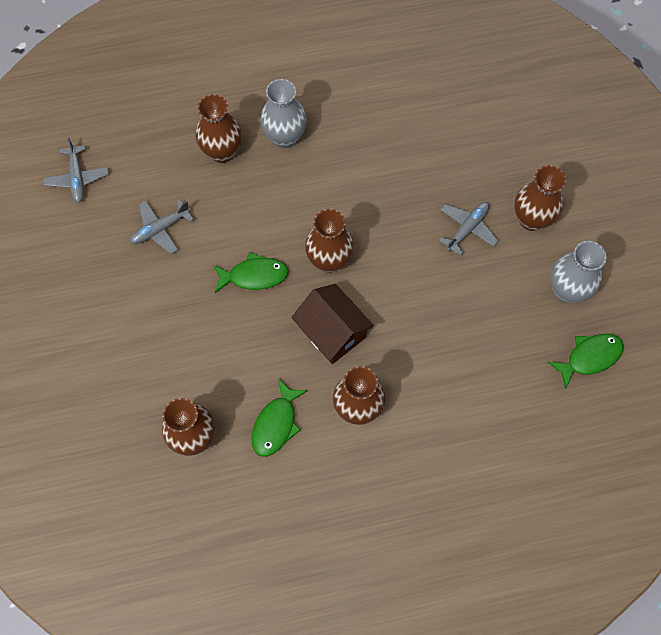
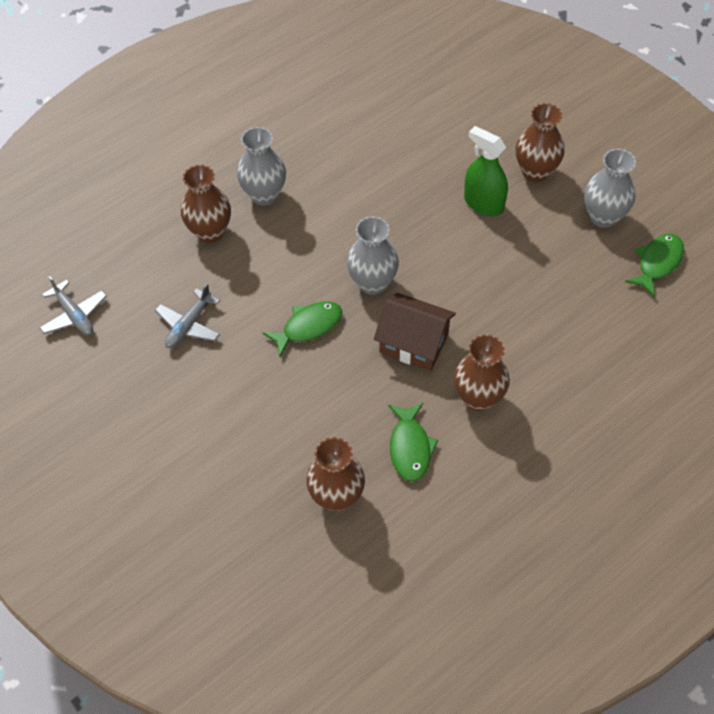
camera: 25 degrees left, 10 degrees down
brown vase [305,209,354,273] -> grey vase [347,216,399,295]
grey plane [439,202,498,256] -> green spray bottle [464,126,508,216]

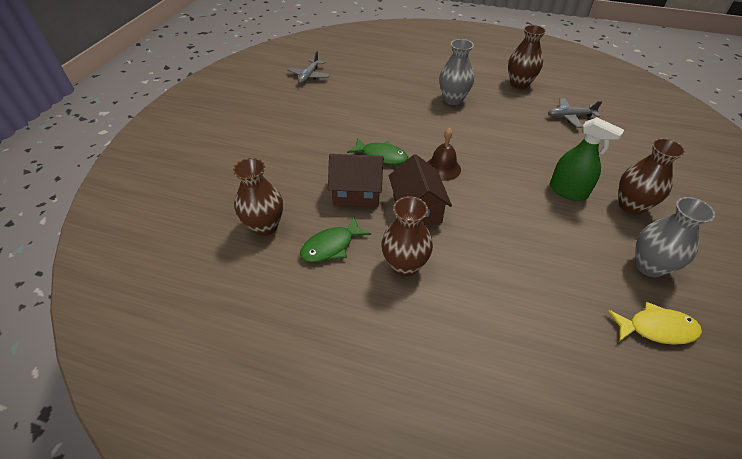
camera: 55 degrees right, 10 degrees down
grey plane [155,284,220,348] -> grey plane moved to [548,98,602,128]
brown vase [181,165,231,243] -> brown vase moved to [508,25,546,89]
grey vase [347,216,399,295] -> brown bell [427,128,461,181]
green spray bottle [464,126,508,216] -> green spray bottle turned 120 degrees clockwise [550,117,624,201]
green fish [625,234,684,297] -> yellow fish [608,302,702,345]
none -> brown house [328,154,384,207]

